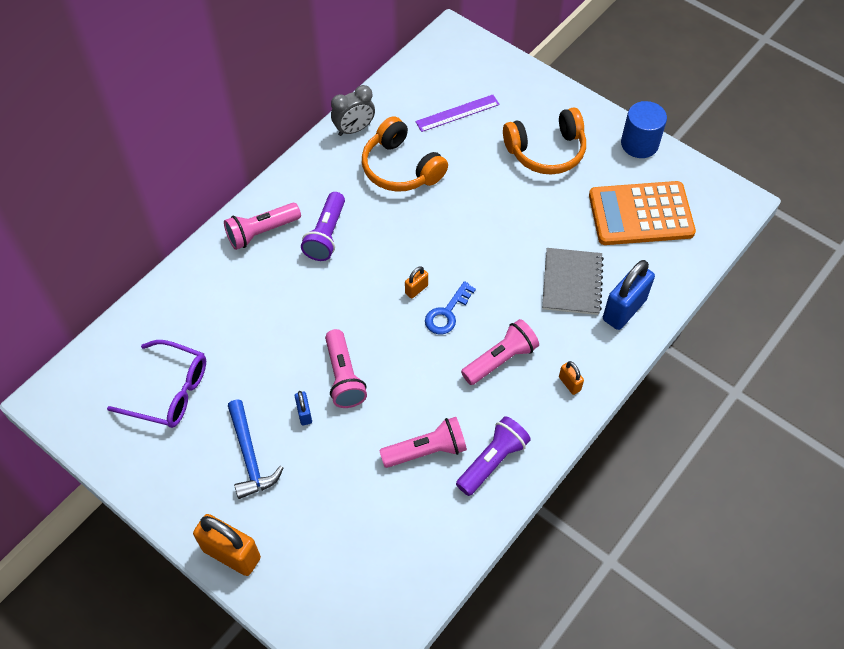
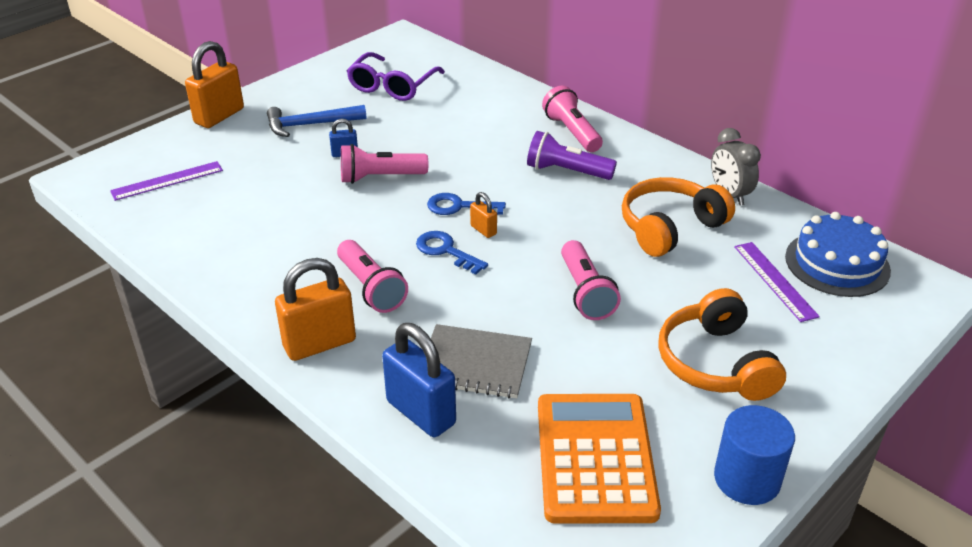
camera: 95 degrees right, 20 degrees down
pink flashlight [379,417,467,468] -> pink flashlight moved to [561,240,621,320]
purple flashlight [456,416,531,496] -> none
orange padlock [559,361,584,395] -> orange padlock [275,258,356,361], size x2.08
none -> purple ruler [110,161,223,201]
none -> blue key [427,193,506,215]
none -> blue cake [785,212,891,297]

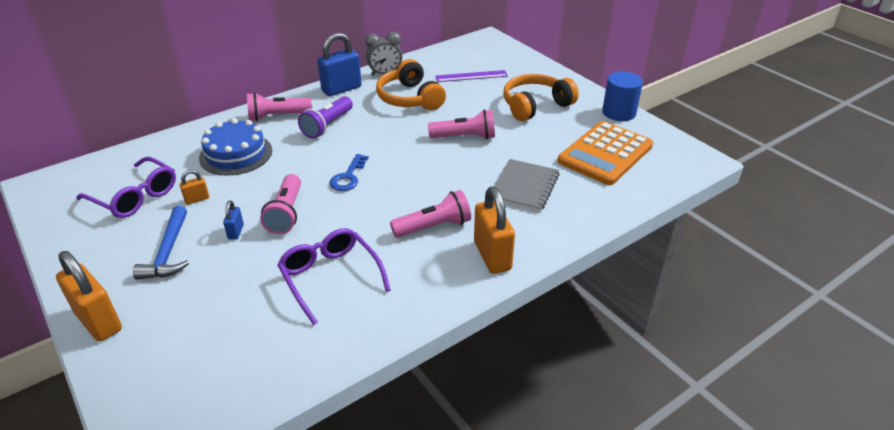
camera: 80 degrees left, 0 degrees up
purple ruler [110,161,223,201] -> none
blue padlock [382,323,456,437] -> blue padlock moved to [318,33,362,96]
blue key [416,231,488,275] -> none
orange padlock [470,192,497,238] -> orange padlock moved to [180,170,209,205]
orange calculator [538,394,661,524] -> orange calculator turned 60 degrees counterclockwise [557,121,653,185]
orange headphones [658,288,786,401] -> orange headphones turned 150 degrees clockwise [503,74,579,121]
blue cake [785,212,891,297] -> blue cake moved to [199,118,272,176]
none -> purple glasses [277,228,391,325]

